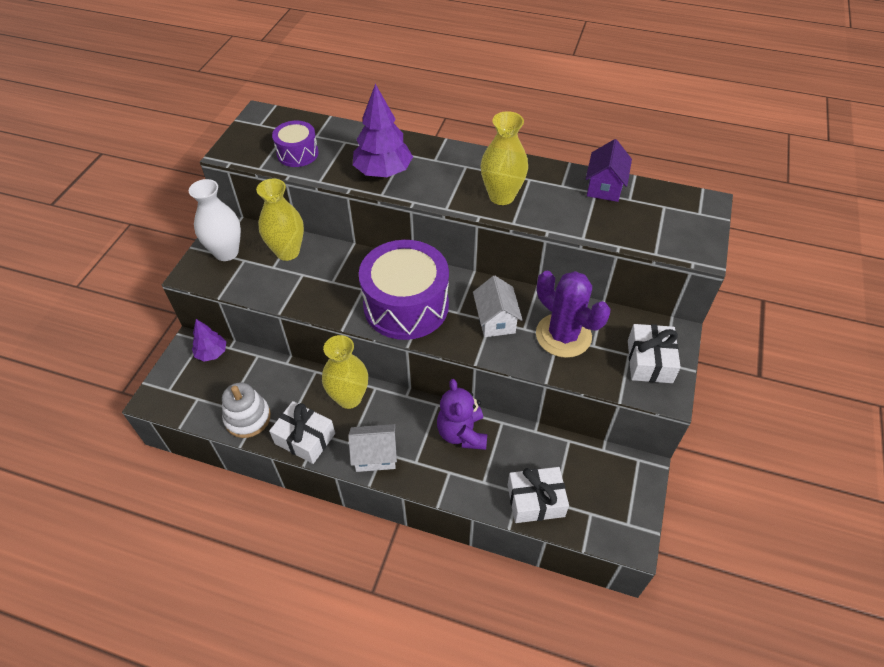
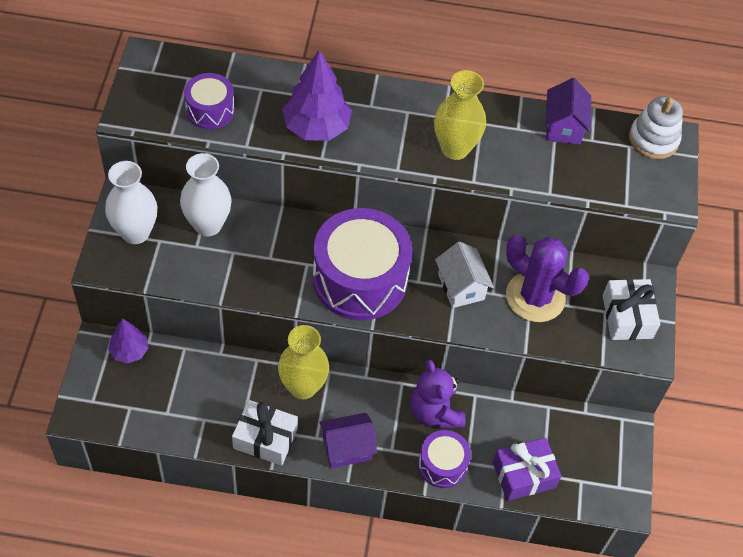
camera: 15 degrees left, 5 degrees up
white stacking toy [222,383,271,438] -> white stacking toy moved to [629,96,683,159]
yellow vase [256,179,304,261] -> white vase [180,153,232,237]
white house [348,424,397,472] -> purple house [319,413,377,468]
white gift [508,467,569,523] -> purple gift [493,438,561,501]
none -> purple drum [418,430,471,488]

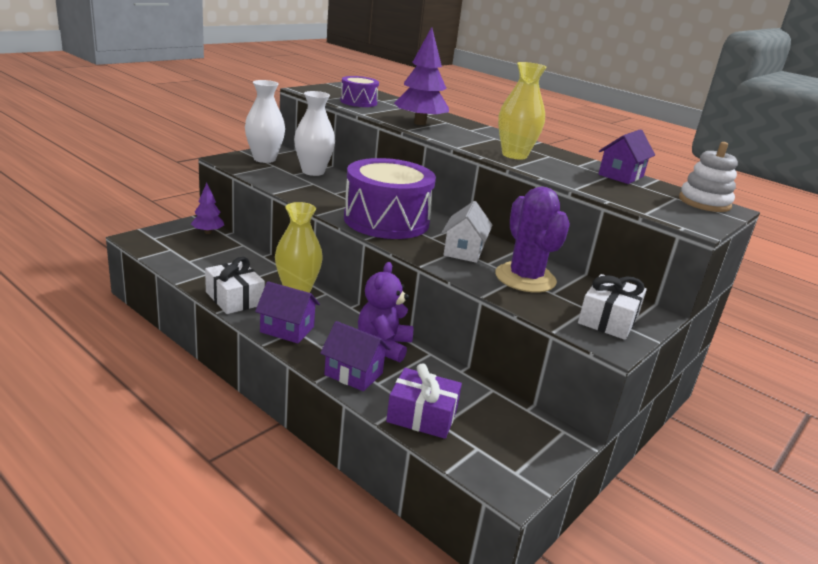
camera: 35 degrees right, 30 degrees down
purple drum [418,430,471,488] -> purple house [320,321,390,391]

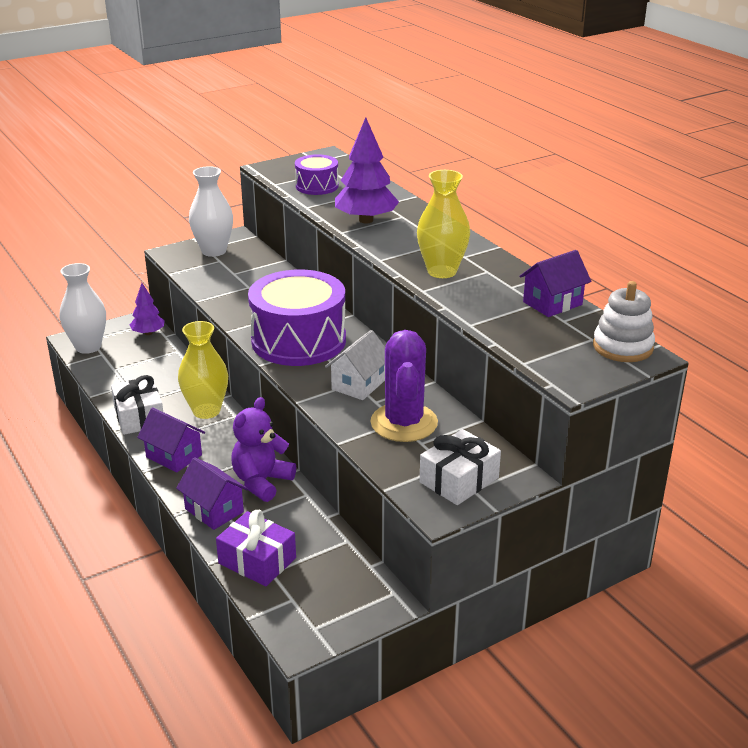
camera: 20 degrees right, 5 degrees up
white vase [294,91,335,176] -> white vase moved to [60,263,106,354]

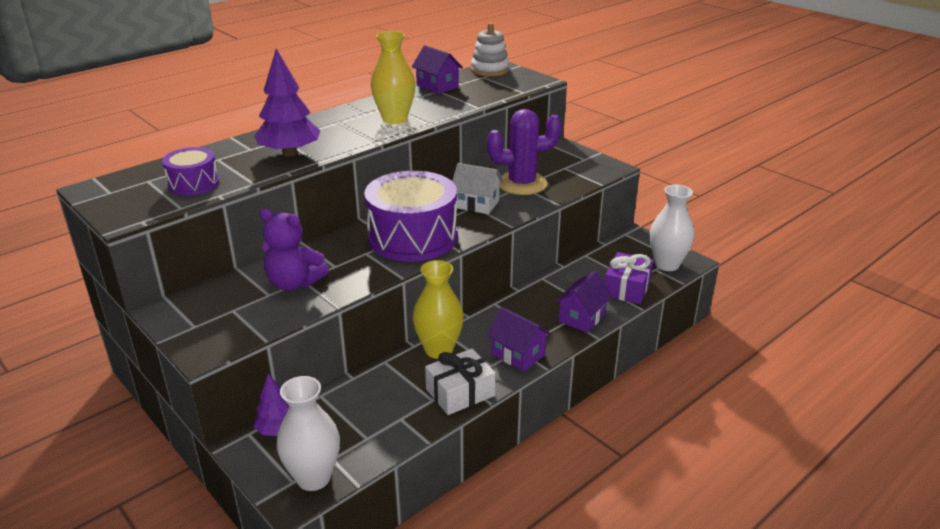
camera: 100 degrees left, 0 degrees up
purple house [137,407,205,472] -> purple house turned 75 degrees counterclockwise [487,307,551,372]
white vase [189,166,233,257] -> white vase moved to [650,185,694,271]
purple teddy bear [231,397,296,502] -> purple teddy bear moved to [259,208,329,291]
white gift [419,429,501,505] -> none

